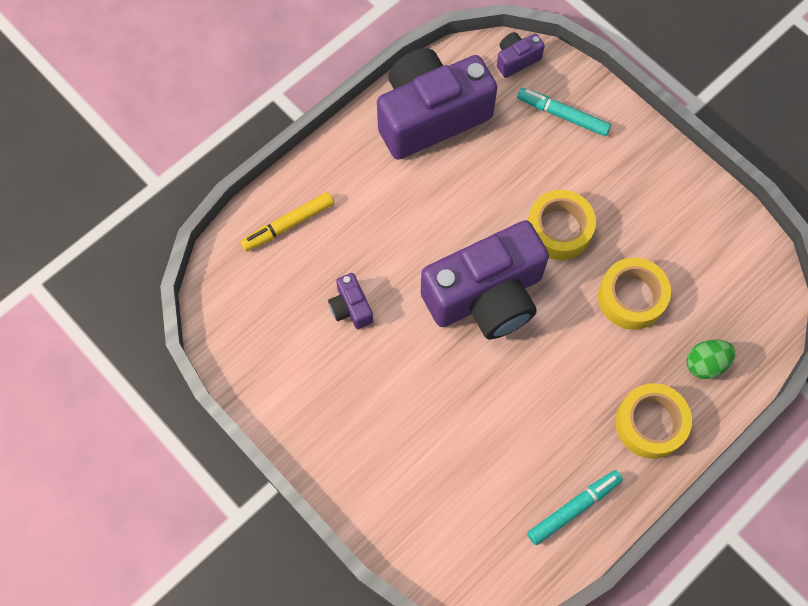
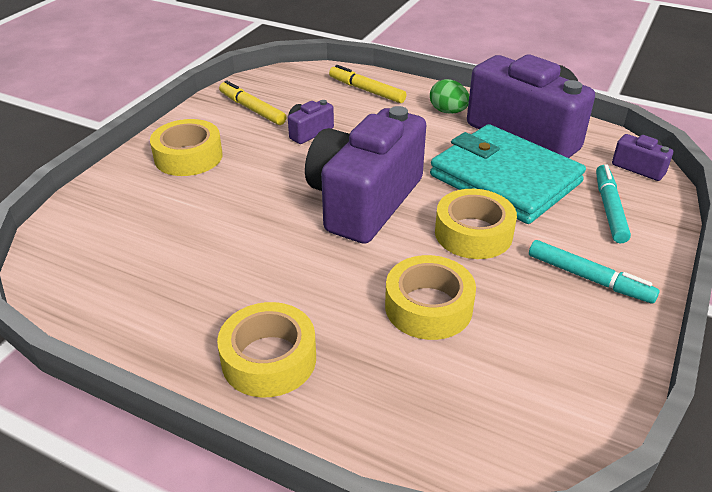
camera: 70 degrees right, 30 degrees down
purple camera [421,220,549,339] -> purple camera turned 75 degrees clockwise [305,106,426,244]
turquoise marker [527,470,623,545] -> turquoise marker moved to [529,240,660,304]
green egg [687,340,735,379] -> green egg moved to [430,79,469,114]
none -> yellow tape [150,119,223,176]
none -> yellow marker [219,80,286,125]
none -> turquoise wallet [430,124,586,224]

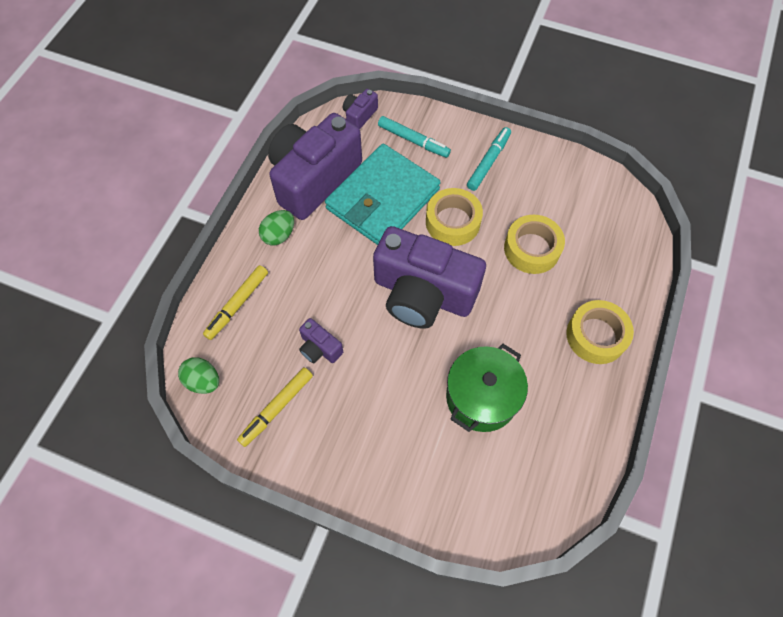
camera: 95 degrees left, 25 degrees up
yellow tape [150,119,223,176] -> none
turquoise marker [596,164,631,243] -> turquoise marker turned 150 degrees counterclockwise [378,116,451,158]
none -> green egg [178,357,219,394]
none -> green pot [446,344,528,432]

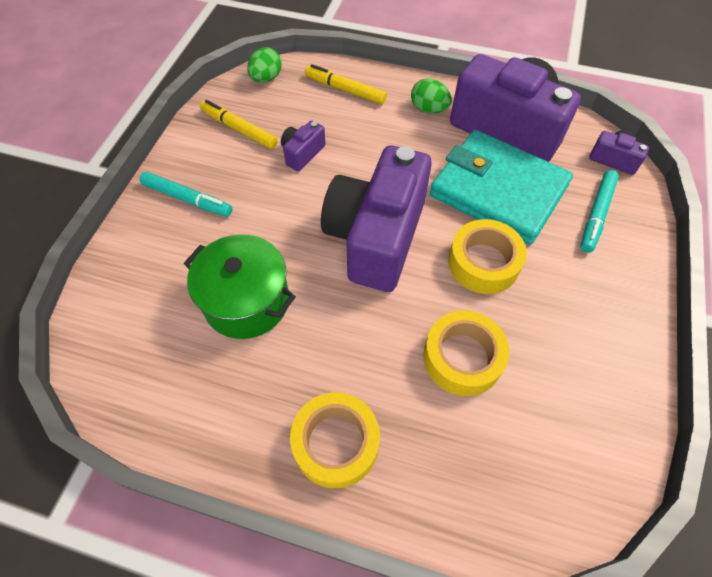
camera: 85 degrees right, 5 degrees down
turquoise marker [467,127,511,191] -> turquoise marker moved to [140,171,232,217]

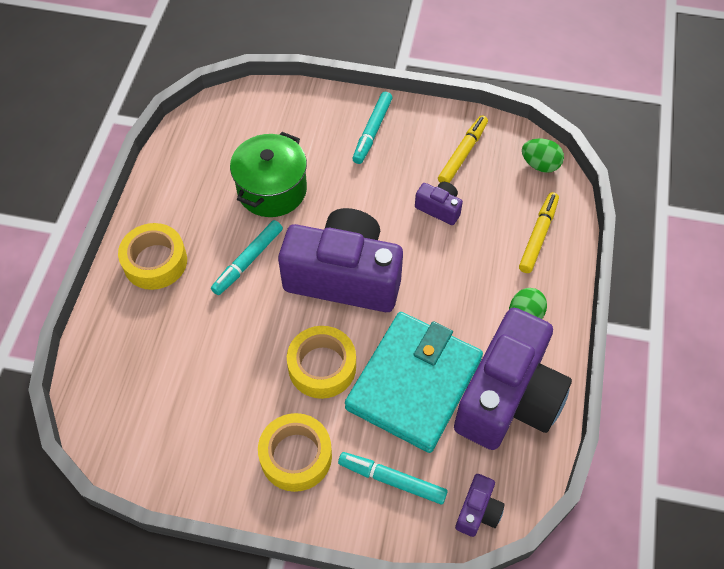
camera: 85 degrees right, 0 degrees up
yellow tape [423,310,510,396] -> yellow tape moved to [258,413,332,492]
none -> turquoise marker [211,220,283,295]

